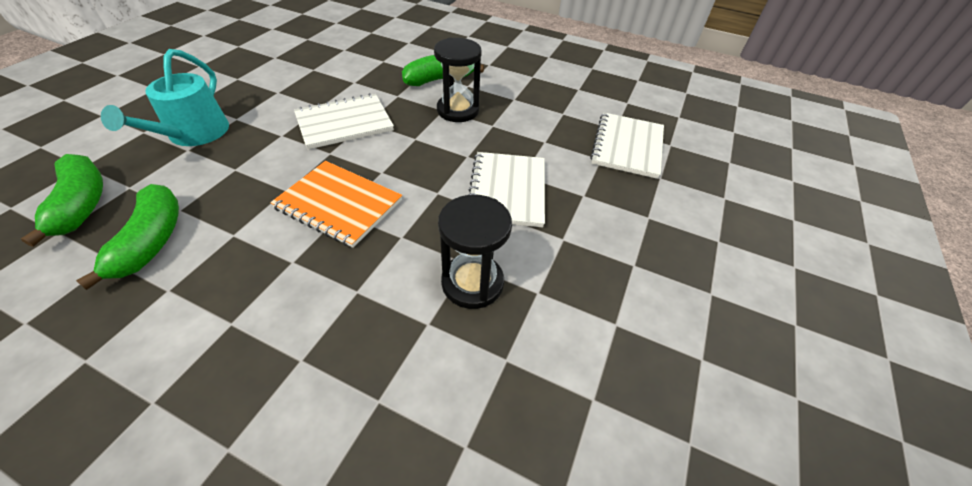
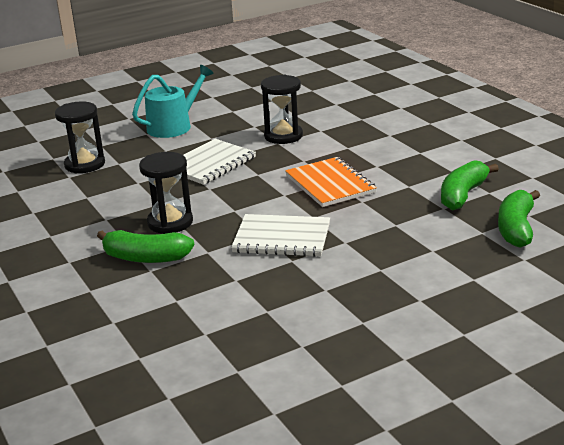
camera: 140 degrees left, 20 degrees down
turquoise watering can [101,49,229,146] -> turquoise watering can moved to [132,65,214,138]
white notebook [590,112,664,179] -> black hourglass [55,102,105,174]

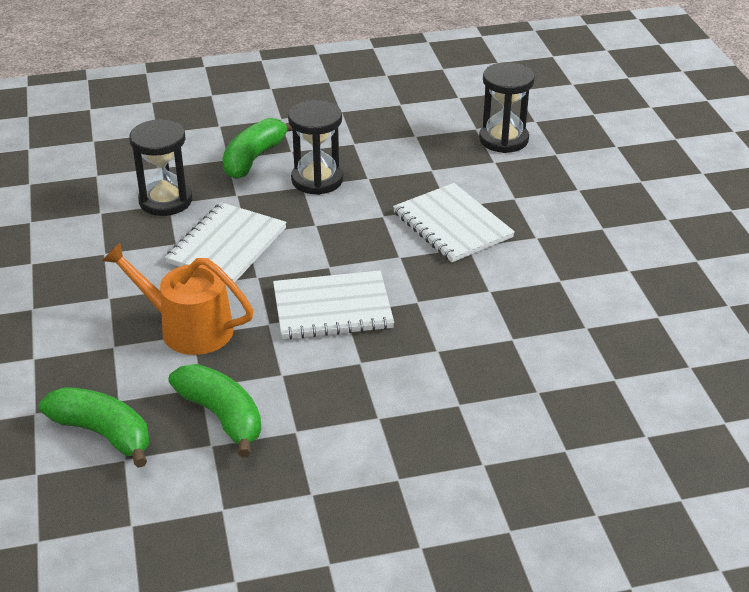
camera: 105 degrees right, 10 degrees up
turquoise watering can [132,65,214,138] -> none
black hourglass [261,75,303,144] -> black hourglass moved to [129,119,192,216]
orange notebook [285,157,377,207] -> white notebook [273,270,394,340]
none -> orange watering can [102,242,253,355]

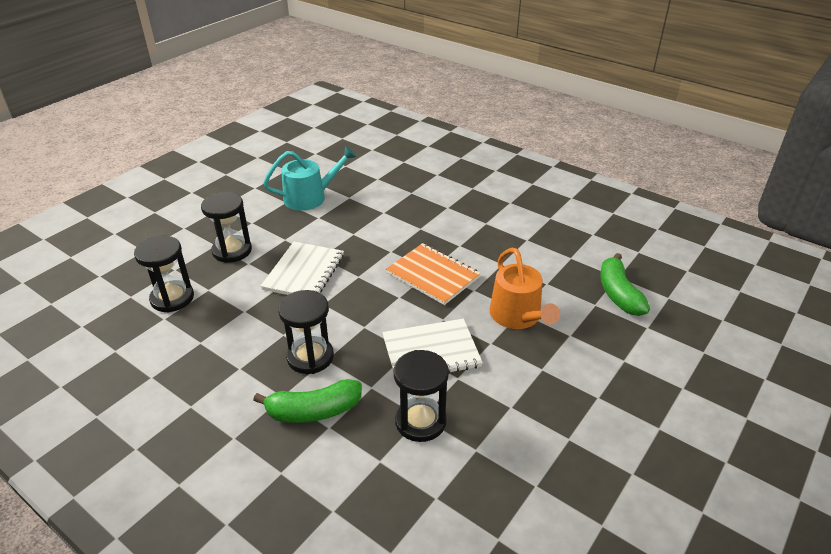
camera: 130 degrees left, 0 degrees up
green banana [168,364,261,457] -> none
white notebook [273,270,394,340] -> orange notebook [386,243,481,305]
none -> black hourglass [201,192,252,263]
none -> turquoise watering can [263,146,356,211]

